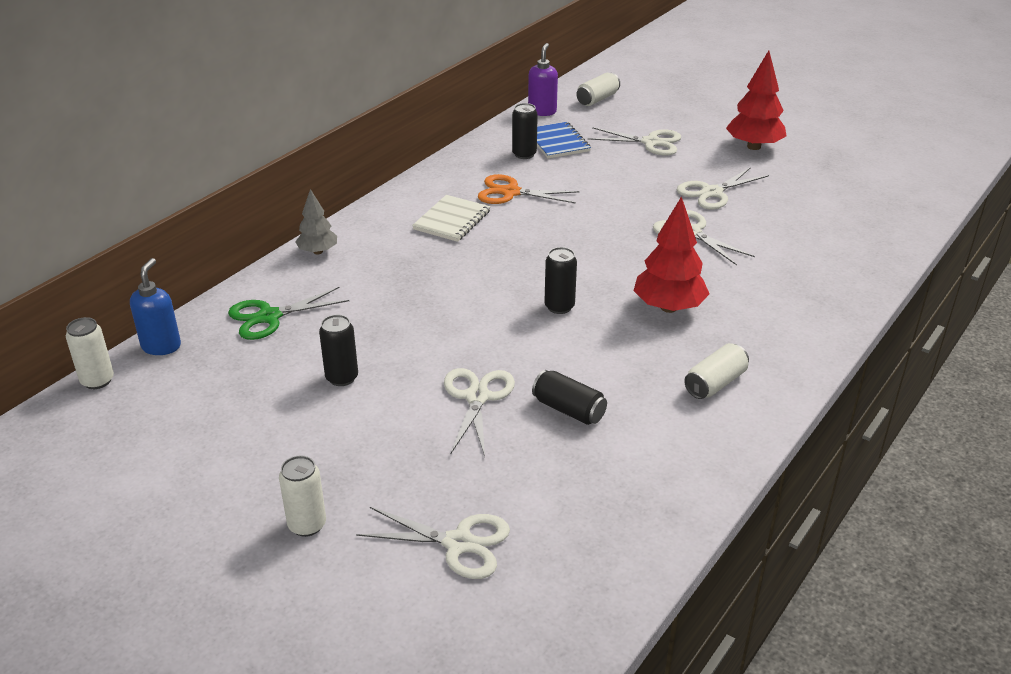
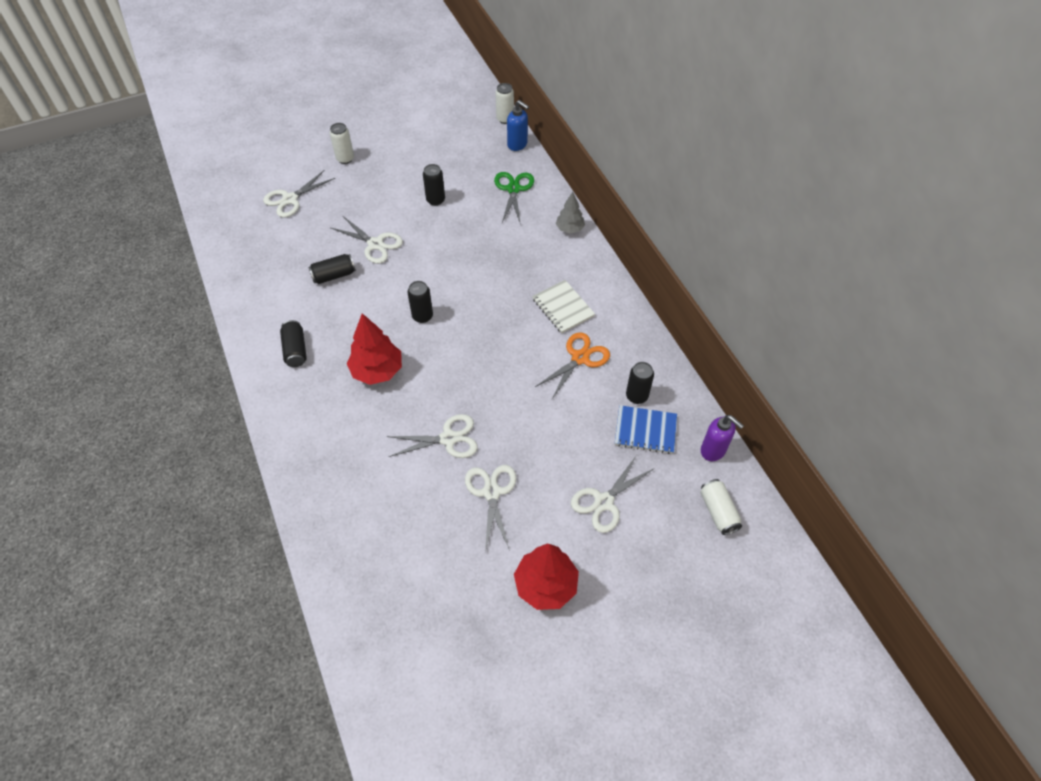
camera: 120 degrees right, 20 degrees up
white can [684,343,749,399] -> black can [280,320,307,367]

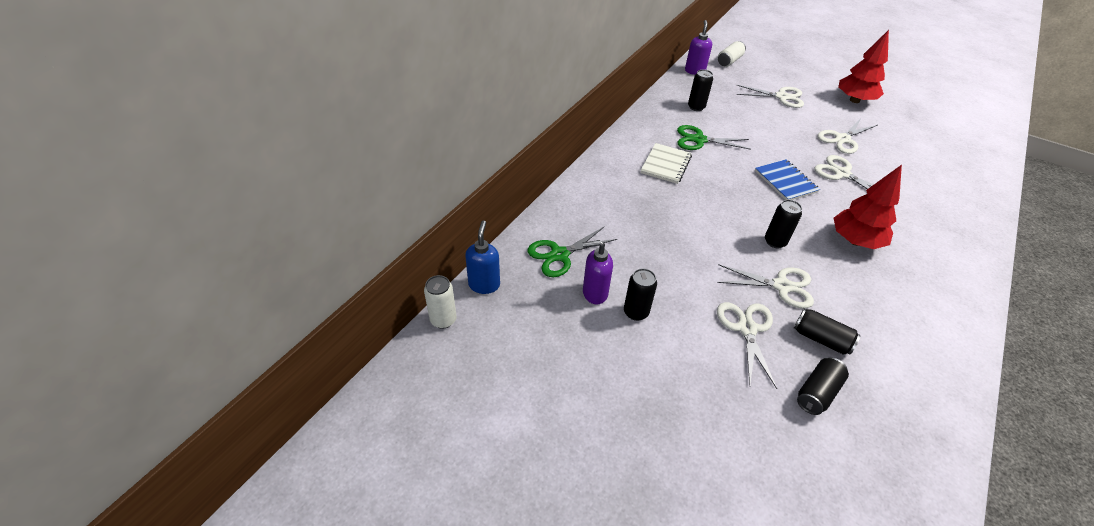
camera: 125 degrees left, 10 degrees down
white scissors [263,170,335,218] -> white scissors moved to [717,264,814,309]
black can [280,320,307,367] -> black can moved to [797,357,849,415]
white can [330,123,354,164] -> none
orange scissors [535,332,610,399] -> green scissors [677,125,751,150]
grey tree [556,192,585,233] -> none
blue notebook [615,405,677,454] -> blue notebook moved to [755,159,820,200]
none -> purple soap dispenser [583,240,613,304]

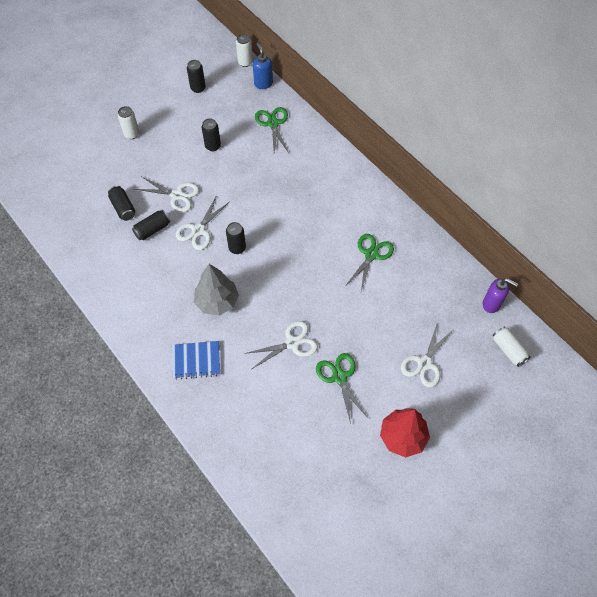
camera: 110 degrees right, 15 degrees up
blue soap dispenser [465,220,500,294] -> blue soap dispenser turned 135 degrees counterclockwise [253,43,273,89]
purple soap dispenser [583,240,613,304] -> none
white notebook [640,143,692,184] -> none
black can [688,69,713,111] -> black can moved to [187,60,206,93]
blue notebook [755,159,820,200] -> blue notebook moved to [172,341,220,380]
white scissors [817,118,877,154] -> green scissors [316,353,368,424]
red tree [834,165,902,249] -> grey tree [194,264,239,316]
none -> white can [118,106,139,139]

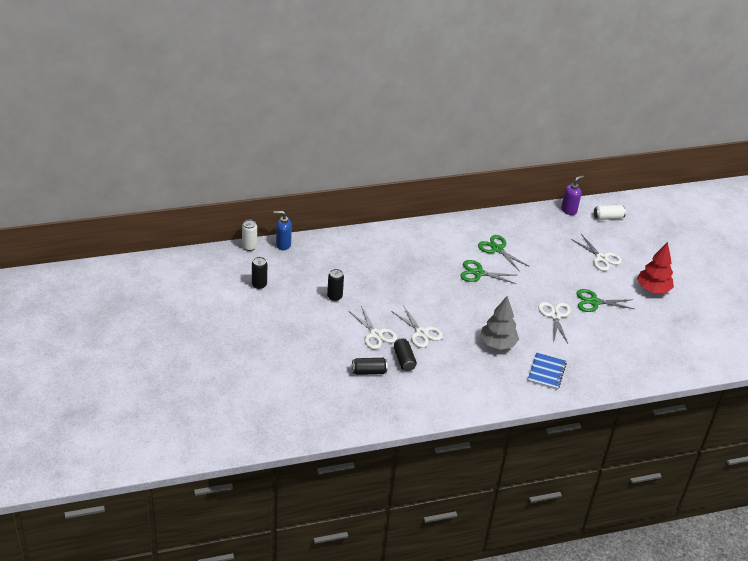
camera: 70 degrees left, 20 degrees down
white can [118,106,139,139] -> none
white scissors [135,177,199,212] -> white scissors turned 105 degrees clockwise [349,306,397,349]
black can [226,222,246,254] -> none
green scissors [255,107,289,153] -> green scissors moved to [460,260,517,284]

